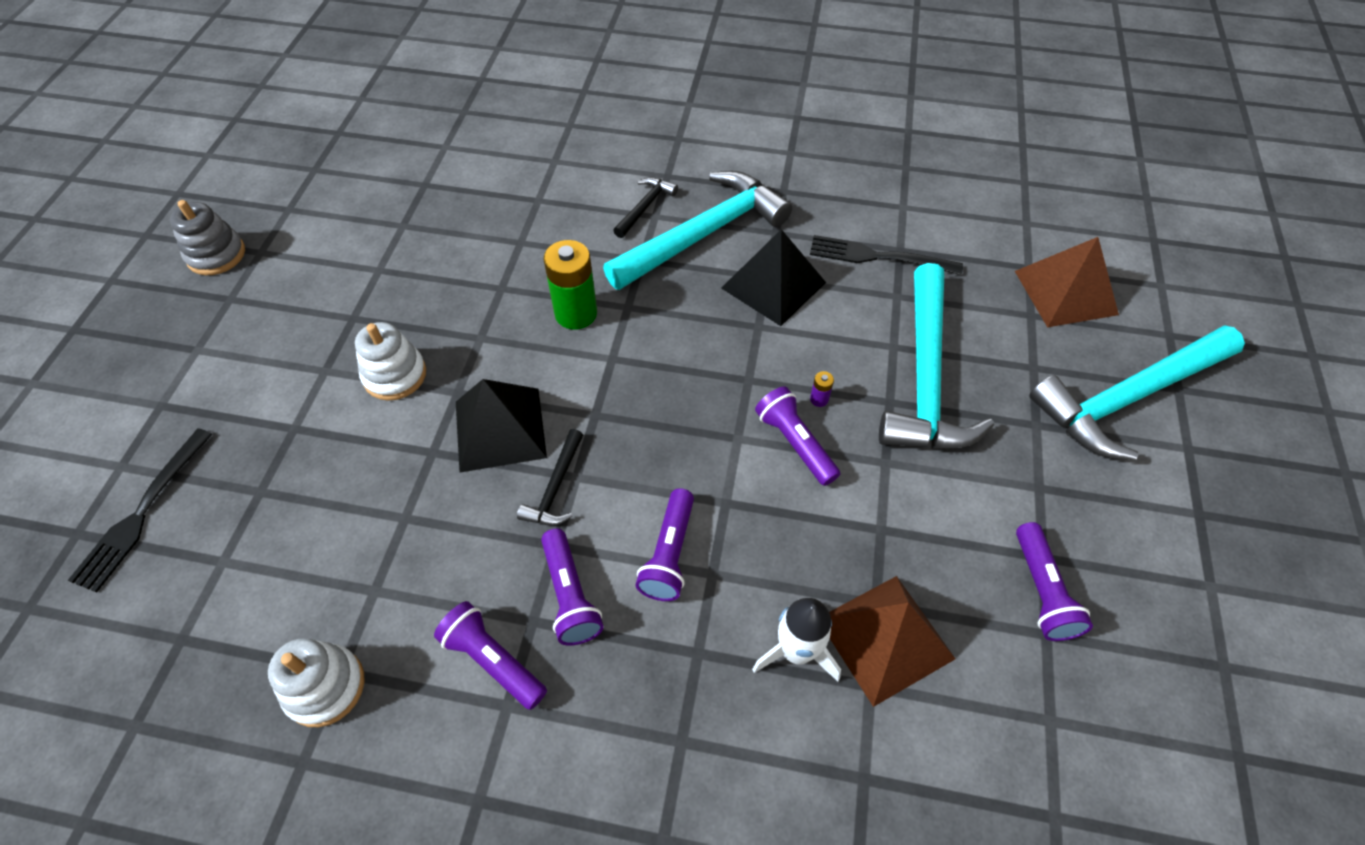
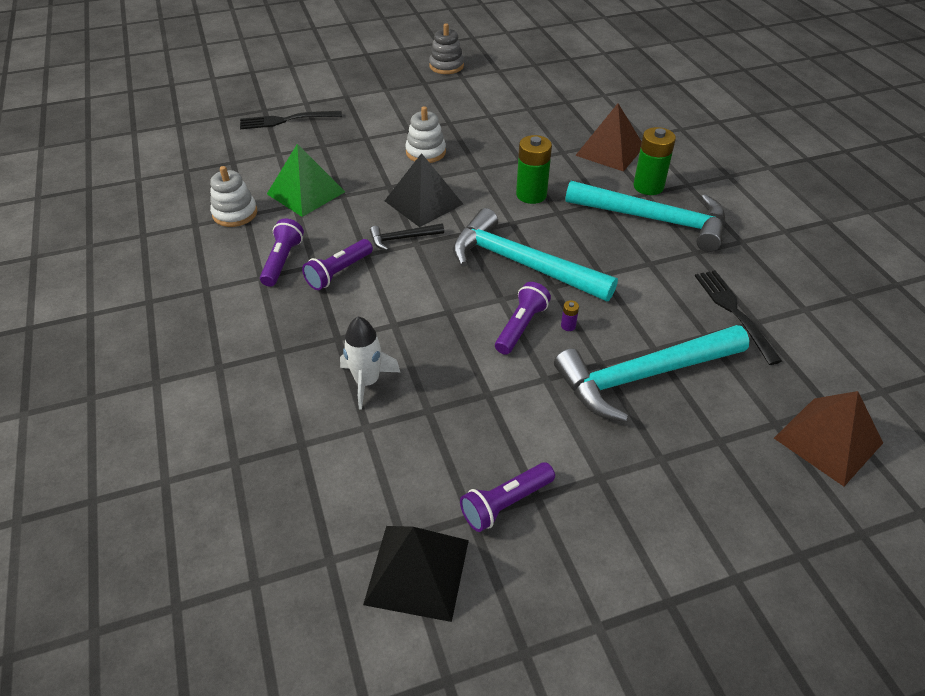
camera: 60 degrees right, 10 degrees down
black hammer [613,177,678,238] -> green battery [633,127,676,195]
purple flashlight [636,488,694,601] -> none
black pyramid [721,229,826,326] -> black pyramid moved to [363,526,469,622]
brown pyramid [829,576,955,707] -> brown pyramid moved to [575,103,642,172]
turquoise hammer [1029,325,1245,460] -> turquoise hammer moved to [453,208,618,301]
none -> green pyramid [267,144,345,217]

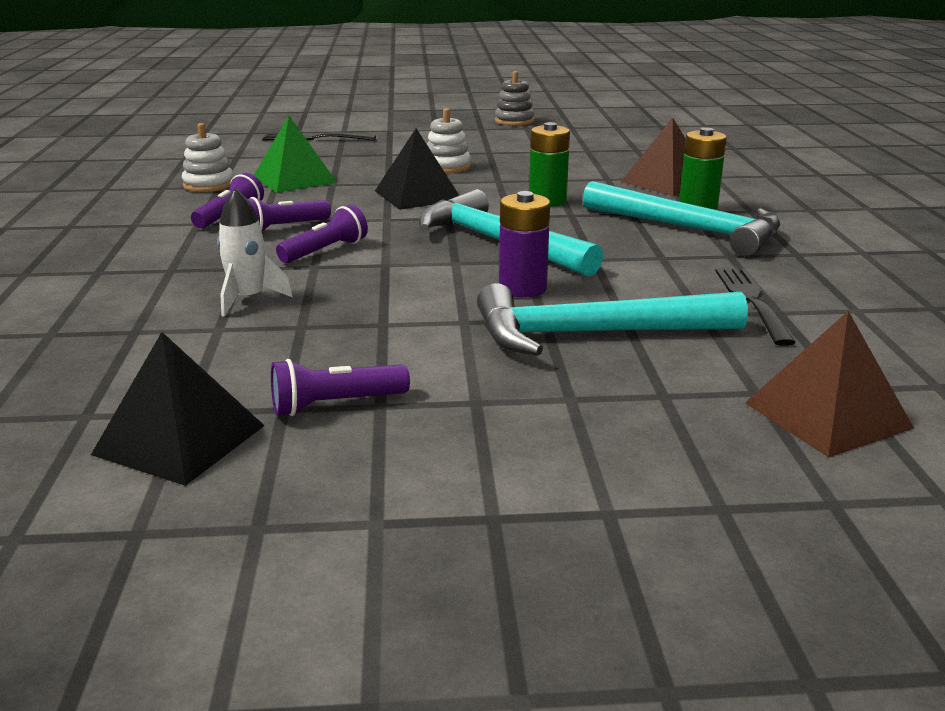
camera: 15 degrees right, 20 degrees down
black hammer [370,223,444,251] -> none
purple flashlight [495,282,551,355] -> purple flashlight moved to [276,205,368,263]
purple battery [561,300,579,331] -> purple battery [499,191,550,298], size x2.46

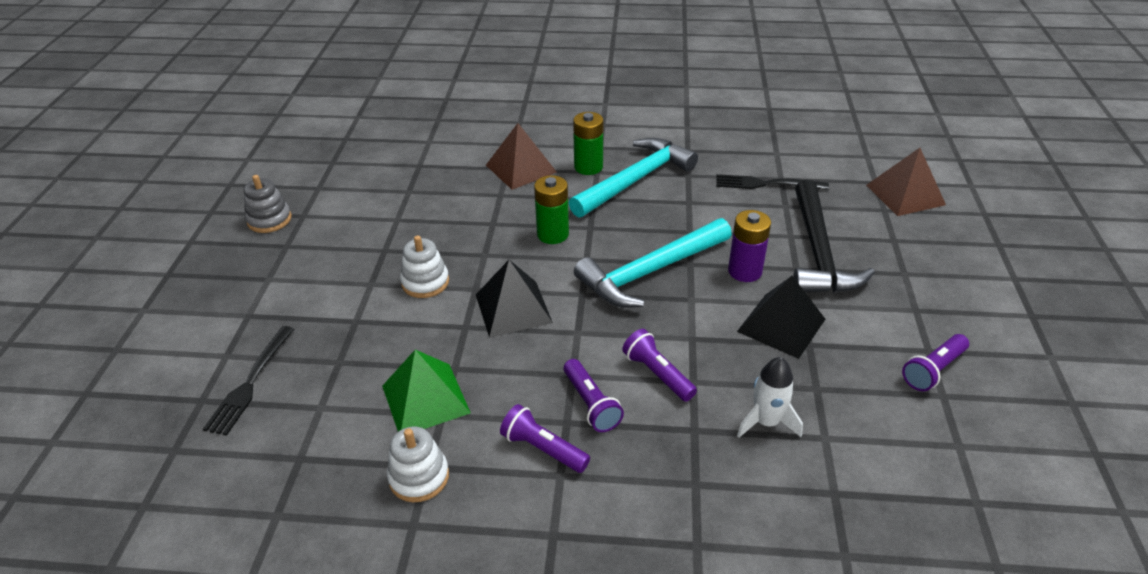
camera: 80 degrees left, 15 degrees up
black pyramid [91,332,265,486] -> black pyramid moved to [737,276,826,359]
purple flashlight [271,359,410,416] -> purple flashlight turned 60 degrees clockwise [902,334,969,391]
turquoise hammer [477,283,748,356] -> black hammer [793,180,875,293]

